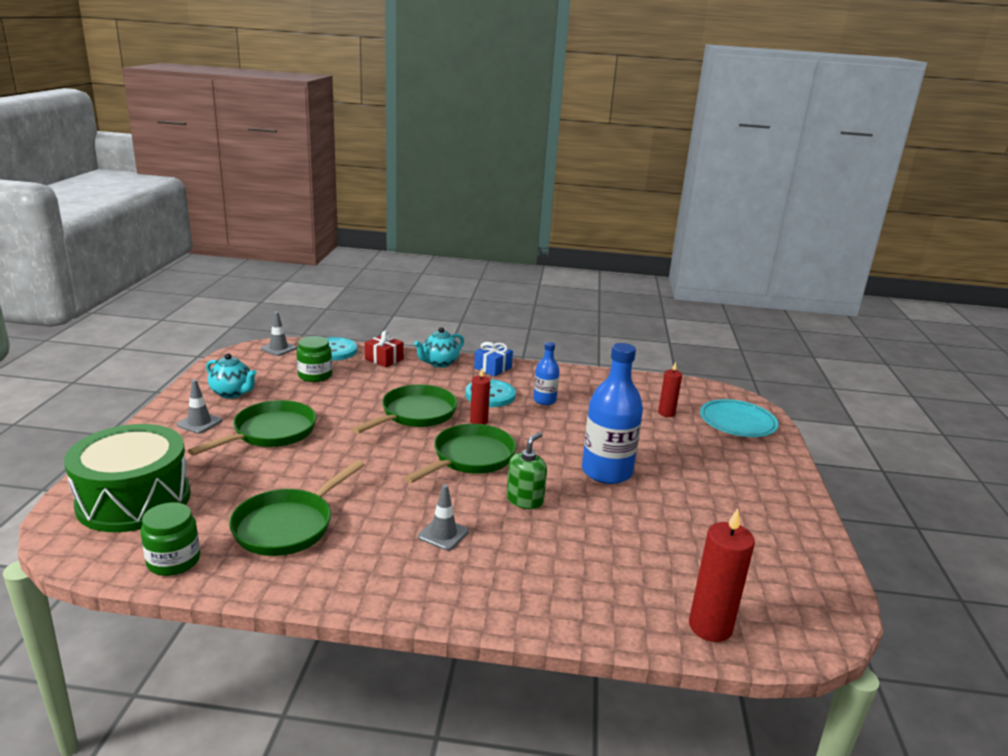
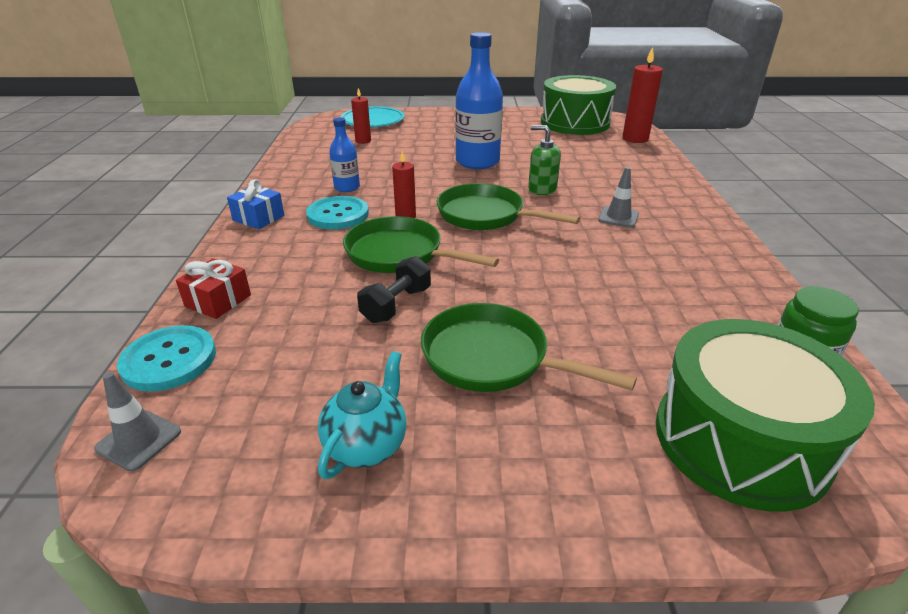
camera: 95 degrees left, 10 degrees up
grey traffic cone [177,379,222,434] -> none
green pan [229,460,365,556] -> none
green jar [296,336,332,382] -> none
turquoise teapot [414,327,464,368] -> none
none -> black dumbbell [357,256,431,323]
none -> green drum [541,75,616,135]

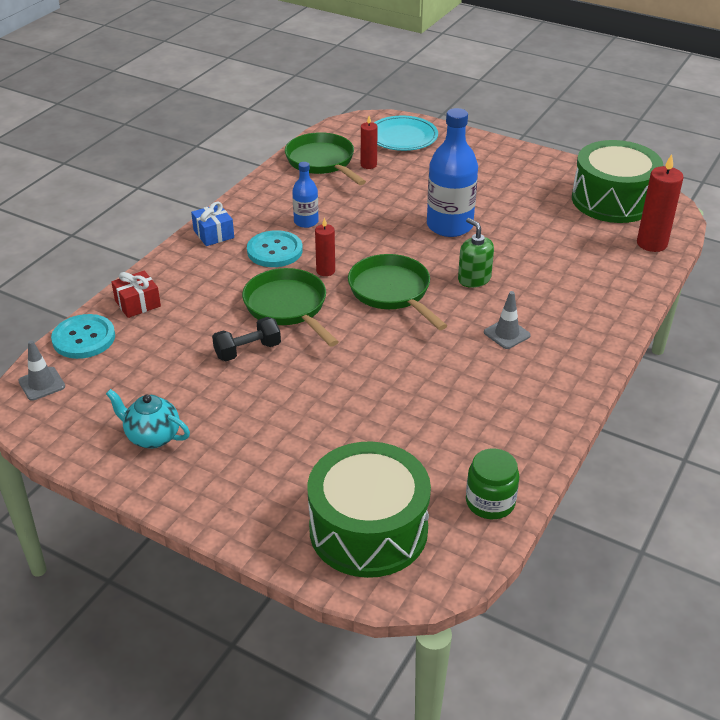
camera: 30 degrees right, 5 degrees up
turquoise teapot [318,351,407,479] -> turquoise teapot turned 120 degrees counterclockwise [106,389,190,448]
green pan [421,303,637,392] -> green pan moved to [285,132,366,185]

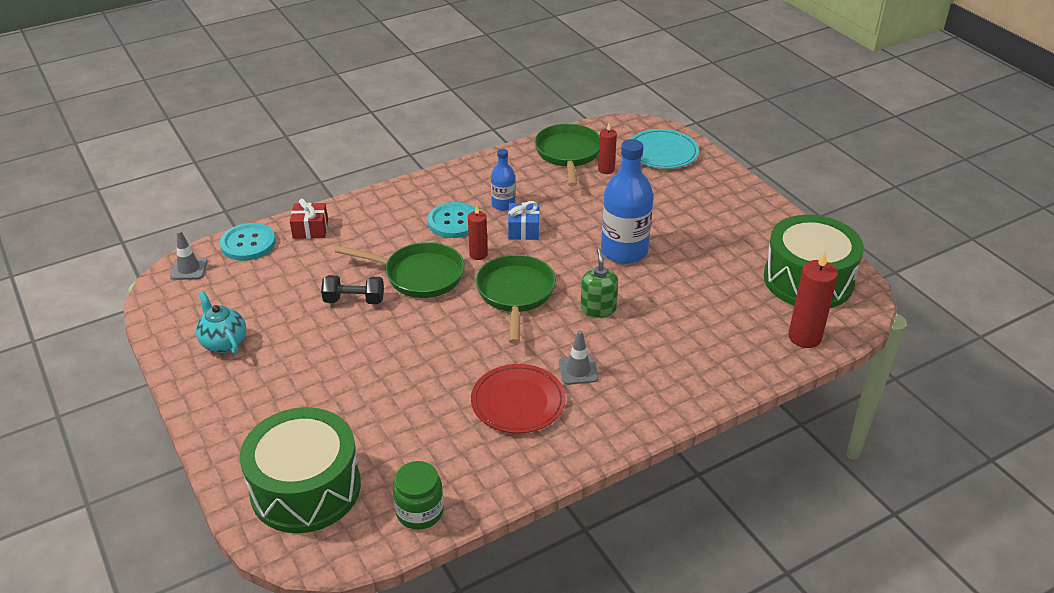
camera: 30 degrees right, 0 degrees up
blue gift [191,201,234,246] -> blue gift moved to [508,201,539,240]
green pan [242,268,338,347] -> green pan turned 105 degrees clockwise [335,242,465,298]
none -> red plate [471,364,566,433]

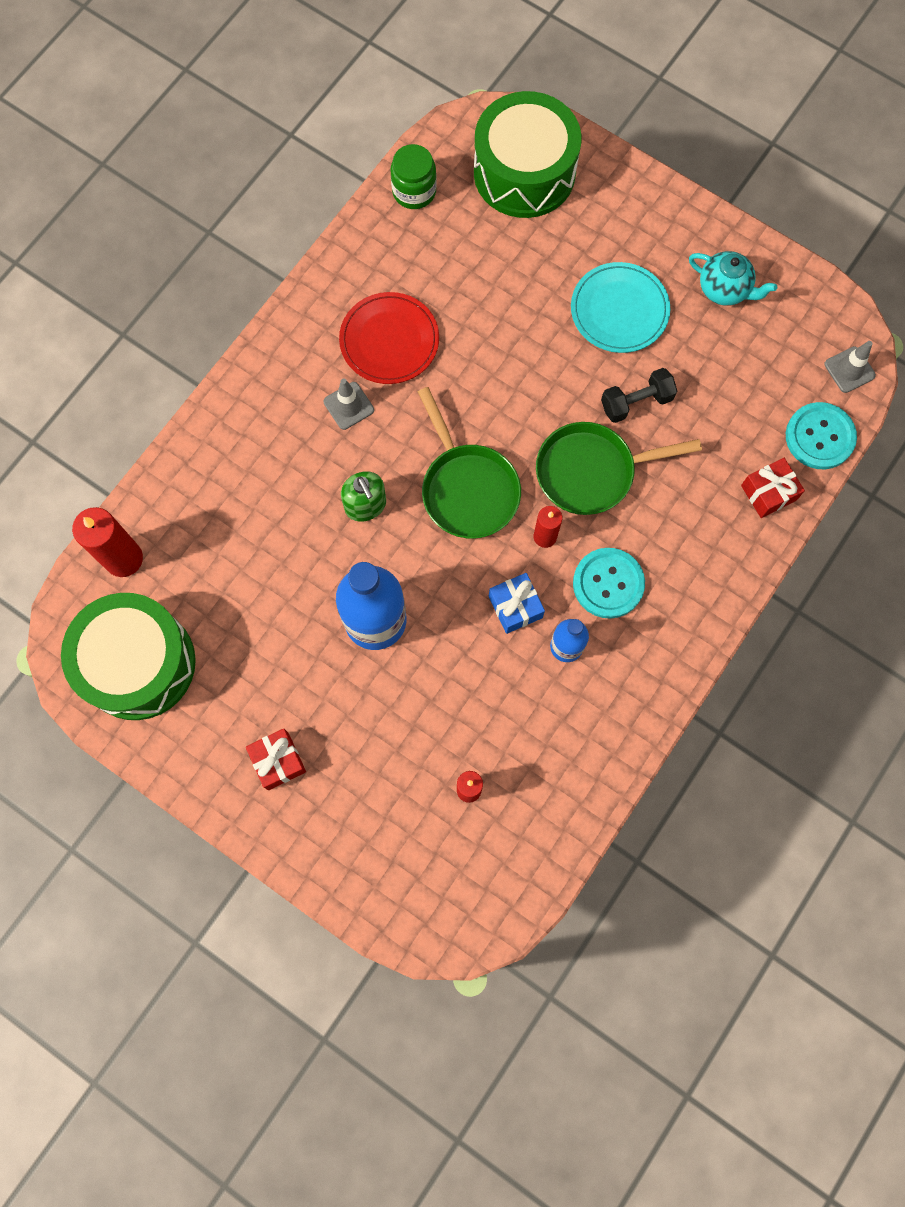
camera: 155 degrees right, 35 degrees up
green pan [534,124,600,187] -> none
turquoise plate [631,129,699,169] -> turquoise plate moved to [571,262,670,353]
none -> red gift [246,729,306,790]

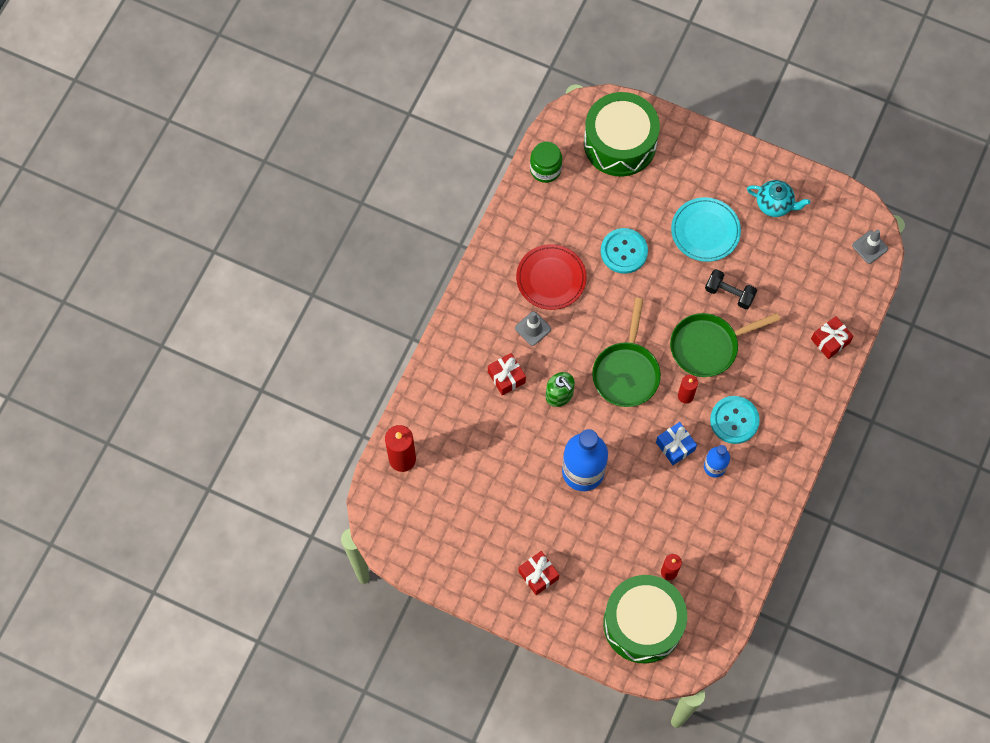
camera: 10 degrees left, 5 degrees down
green drum [61,593,196,720] -> green drum moved to [603,575,687,663]
green pan [418,387,521,539] -> green pan turned 45 degrees clockwise [592,298,661,407]
black dumbbell [601,368,677,423] -> black dumbbell turned 60 degrees clockwise [705,269,757,310]
turquoise button [786,402,857,469] -> turquoise button moved to [601,228,648,274]
none -> red gift [488,353,526,396]

